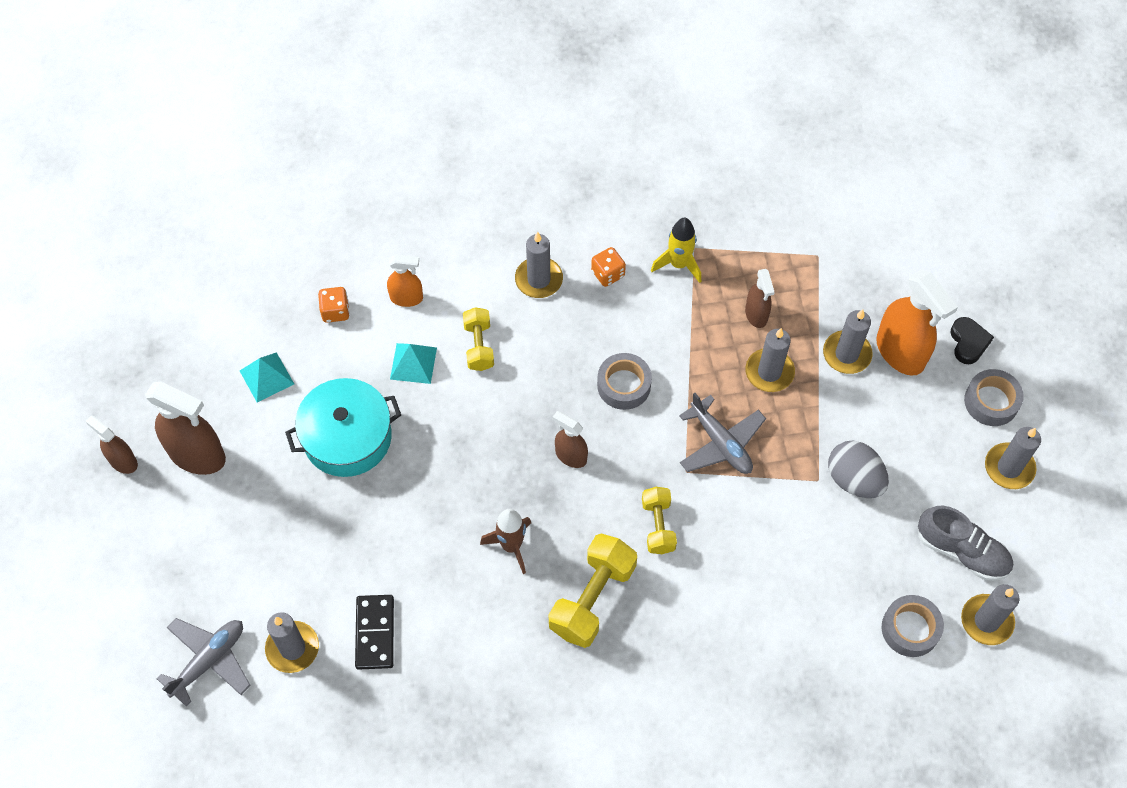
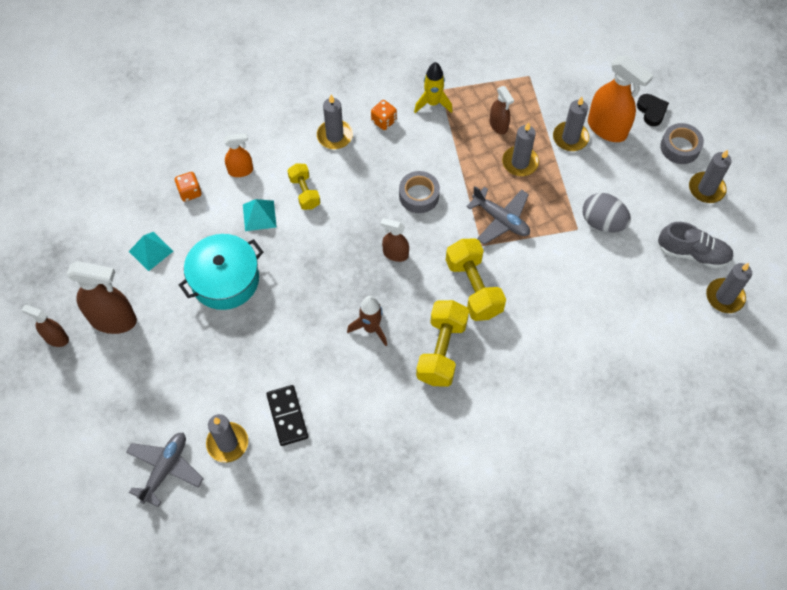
camera: 15 degrees left, 0 degrees up
yellow dumbbell [642,487,677,554] -> yellow dumbbell [446,239,506,321], size x1.66
grey tape [882,595,944,657] -> none

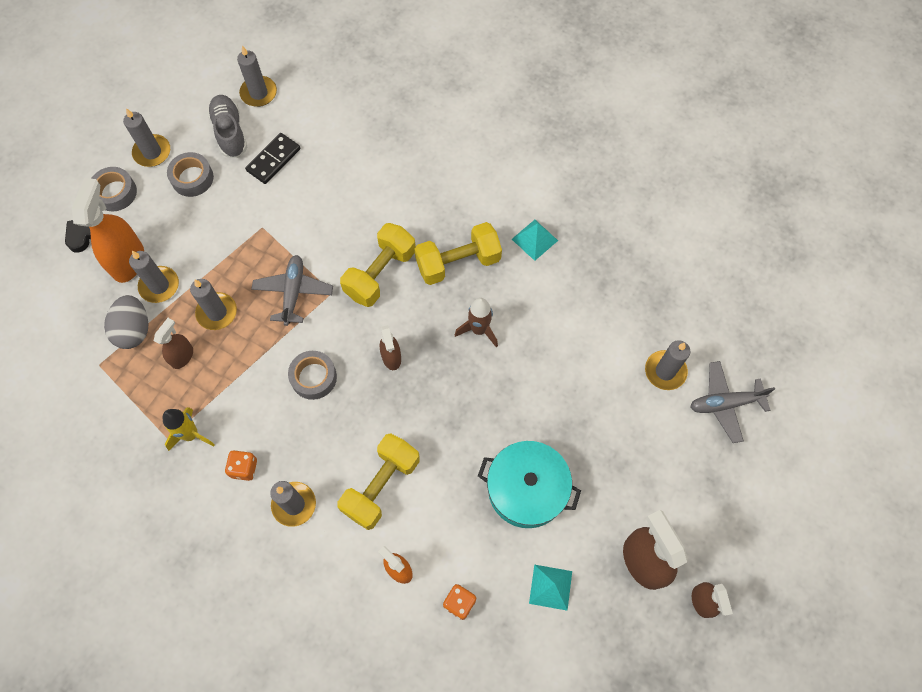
camera: 125 degrees left, 5 degrees up
turquoise pyramid [243,199,277,231] -> turquoise pyramid moved to [512,220,558,261]
black domino [266,385,308,446] -> black domino moved to [245,133,300,184]
yellow dumbbell [287,164,320,210] -> yellow dumbbell [338,433,420,530], size x1.66
grey egg [583,193,631,232] -> grey egg moved to [104,295,148,349]
none -> grey tape [167,152,214,197]

